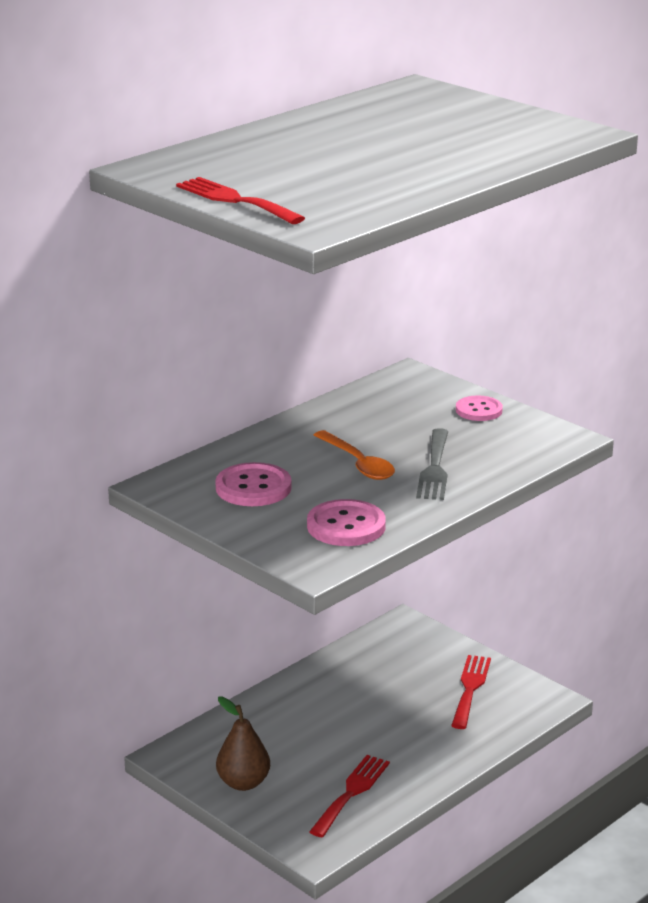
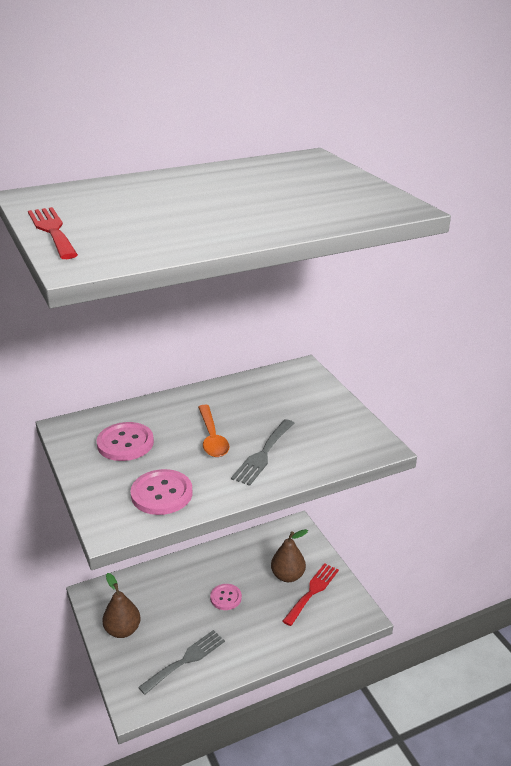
camera: 20 degrees right, 5 degrees up
red fork [309,755,390,838] -> grey fork [138,630,225,695]
pink button [456,395,503,421] -> pink button moved to [210,584,242,610]
none -> brown pear [271,529,308,582]

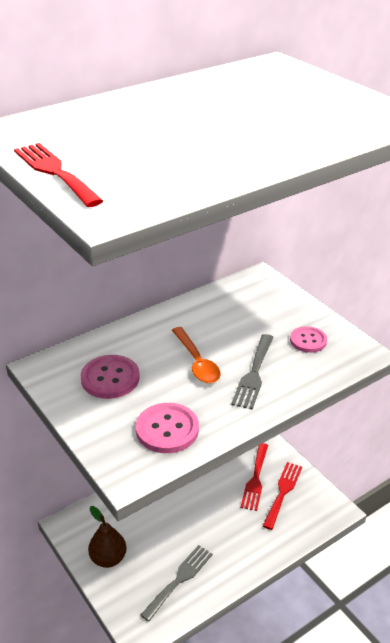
camera: 10 degrees left, 5 degrees up
pink button [210,584,242,610] -> pink button moved to [290,326,327,353]
brown pear [271,529,308,582] -> red fork [241,443,268,511]

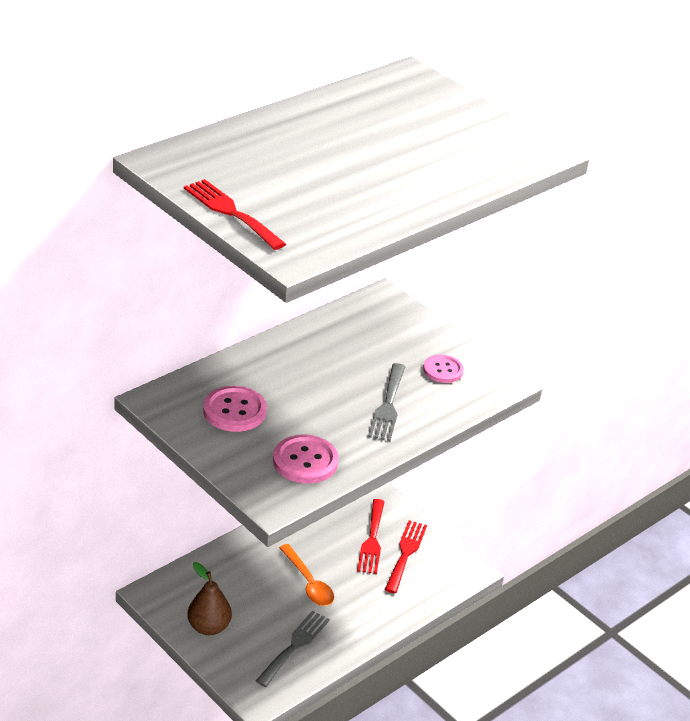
camera: 10 degrees left, 0 degrees up
orange spoon [172,327,221,383] -> orange spoon moved to [279,544,334,606]

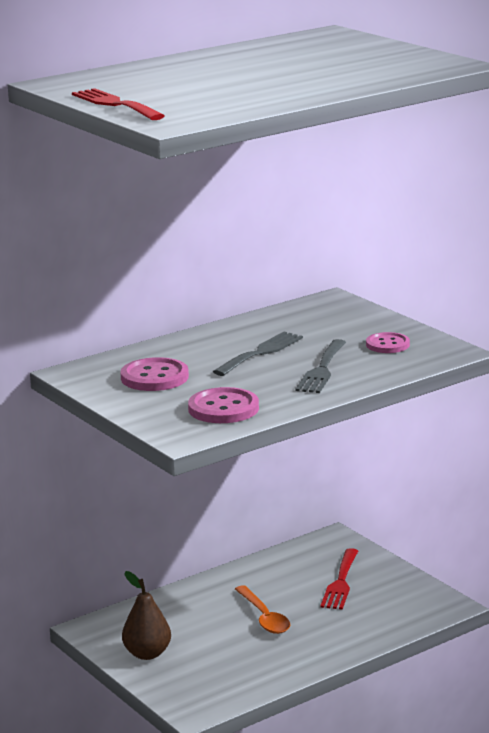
camera: 10 degrees right, 15 degrees down
grey fork [256,611,330,687] -> grey fork moved to [213,332,303,376]
red fork [385,520,427,593] -> none

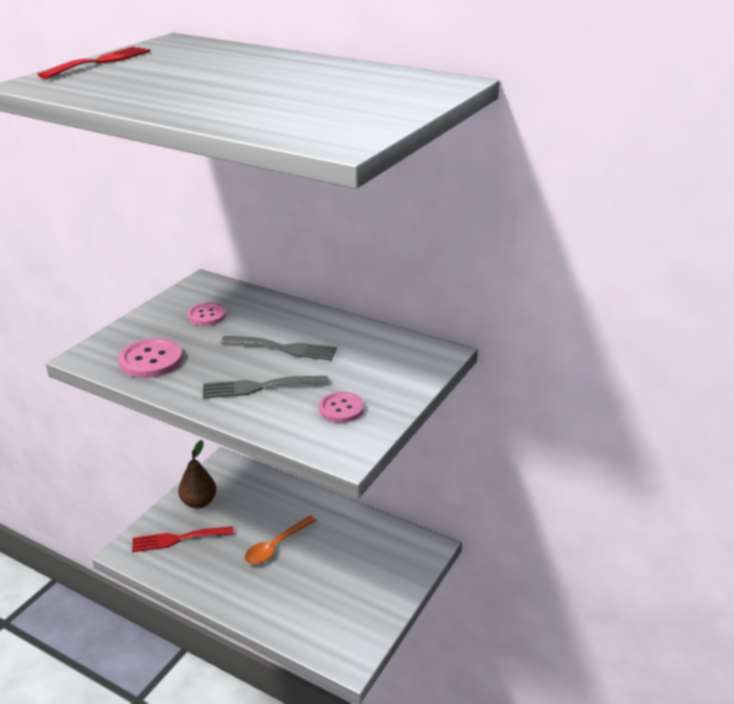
camera: 65 degrees right, 10 degrees up
pink button [120,357,189,391] -> pink button [187,303,226,326], size x0.67
red fork [320,548,358,610] -> red fork moved to [132,526,233,552]

